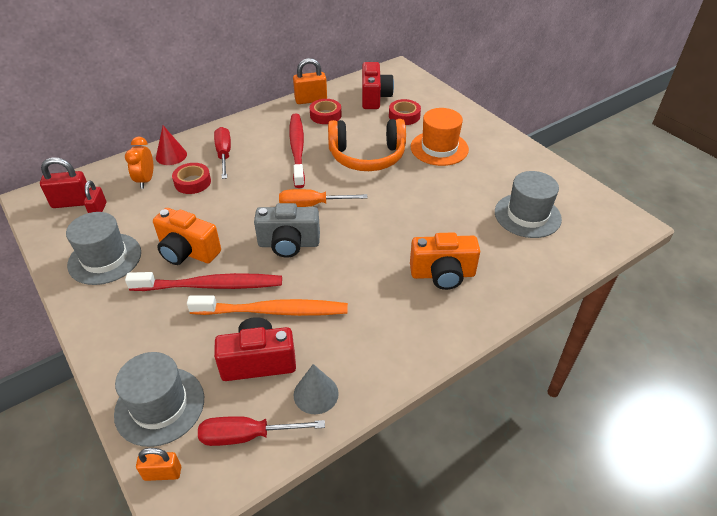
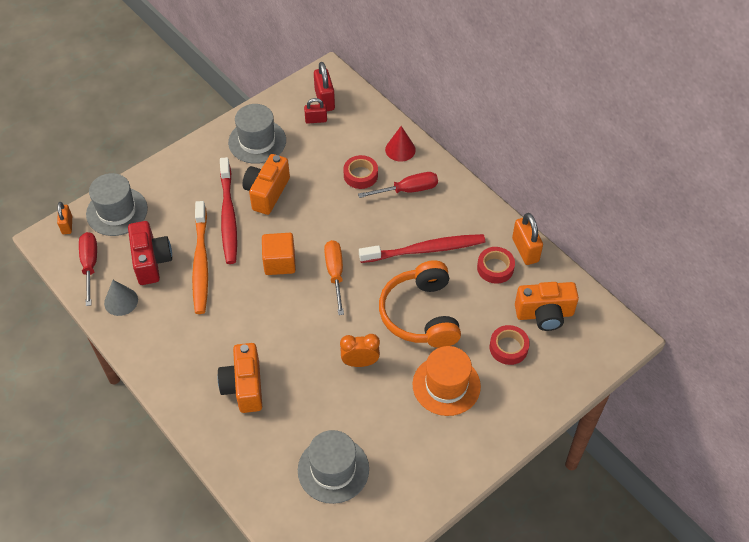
camera: 85 degrees right, 10 degrees up
orange clock [125,137,153,189] -> orange clock moved to [340,334,380,367]
grey camera [254,203,320,258] -> orange cube [262,233,296,275]
red camera [362,62,394,109] -> orange camera [515,282,579,331]

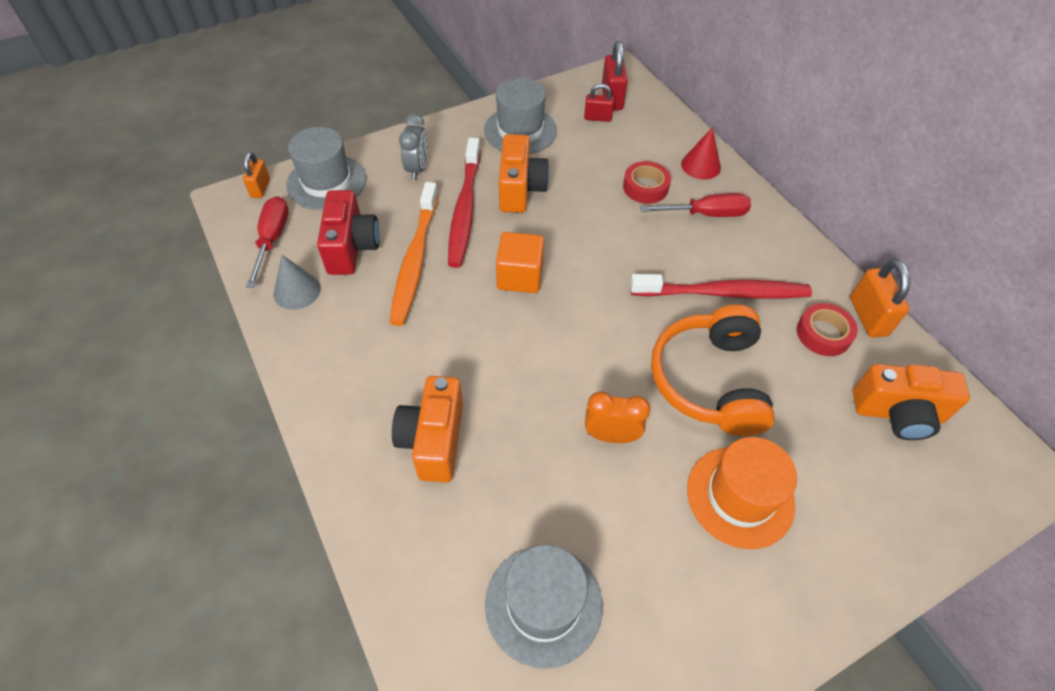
camera: 10 degrees right, 0 degrees up
orange camera [242,154,290,215] -> orange camera turned 150 degrees clockwise [499,134,550,213]
orange screwdriver [324,240,344,315] -> none
red tape [489,325,530,365] -> none
none -> grey clock [399,113,428,180]

